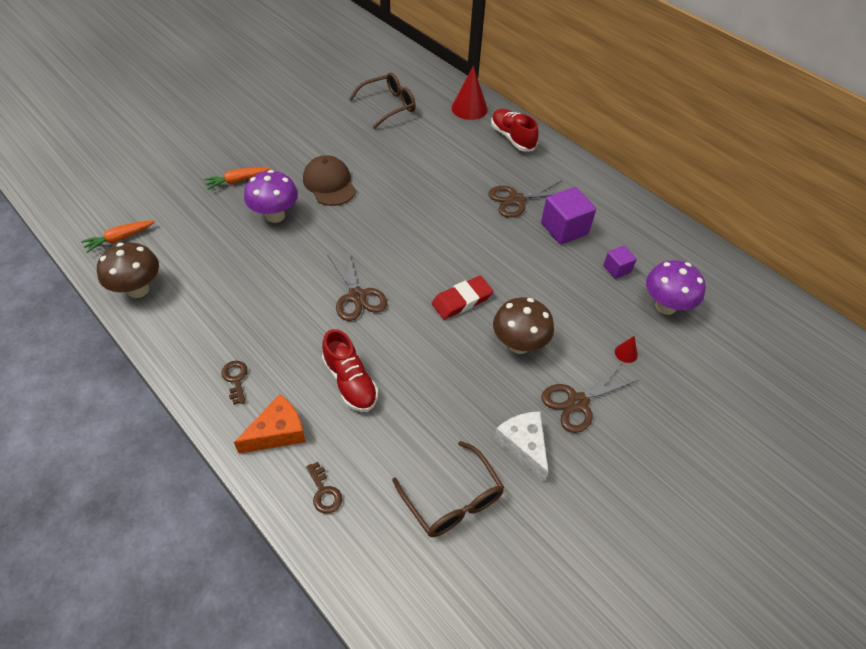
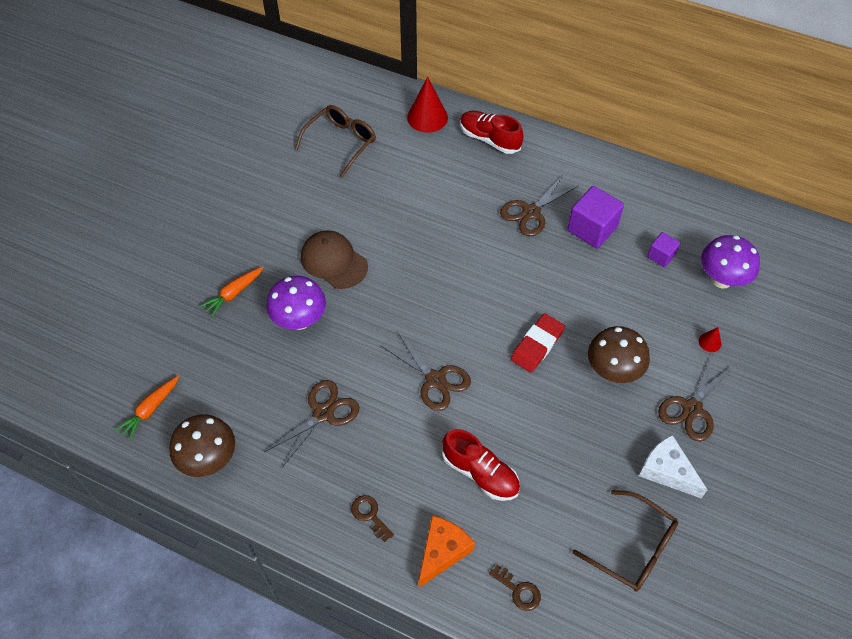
camera: 20 degrees left, 5 degrees up
none -> brown scissors [264,380,359,468]

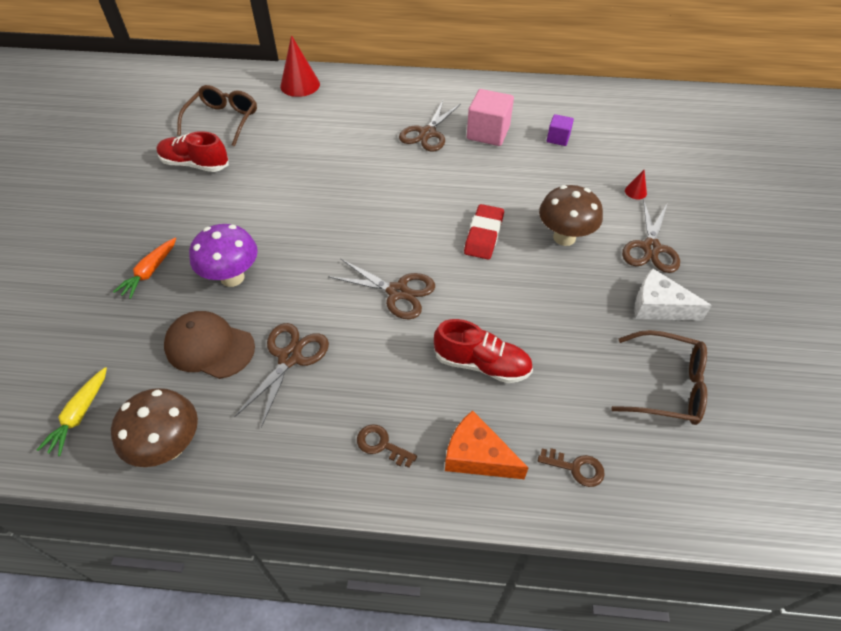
camera: 20 degrees left, 5 degrees down
orange carrot [114,376,179,441] -> yellow carrot [37,367,107,456]
brown cap [301,231,368,289] -> brown cap moved to [164,311,255,379]
orange cheese [419,515,475,588] -> orange cheese turned 75 degrees counterclockwise [445,410,528,479]
red shoe [460,111,523,154] -> red shoe moved to [156,131,229,172]
purple cube [567,186,624,248] -> pink cube [467,89,514,146]
purple mushroom [701,235,760,288] -> none

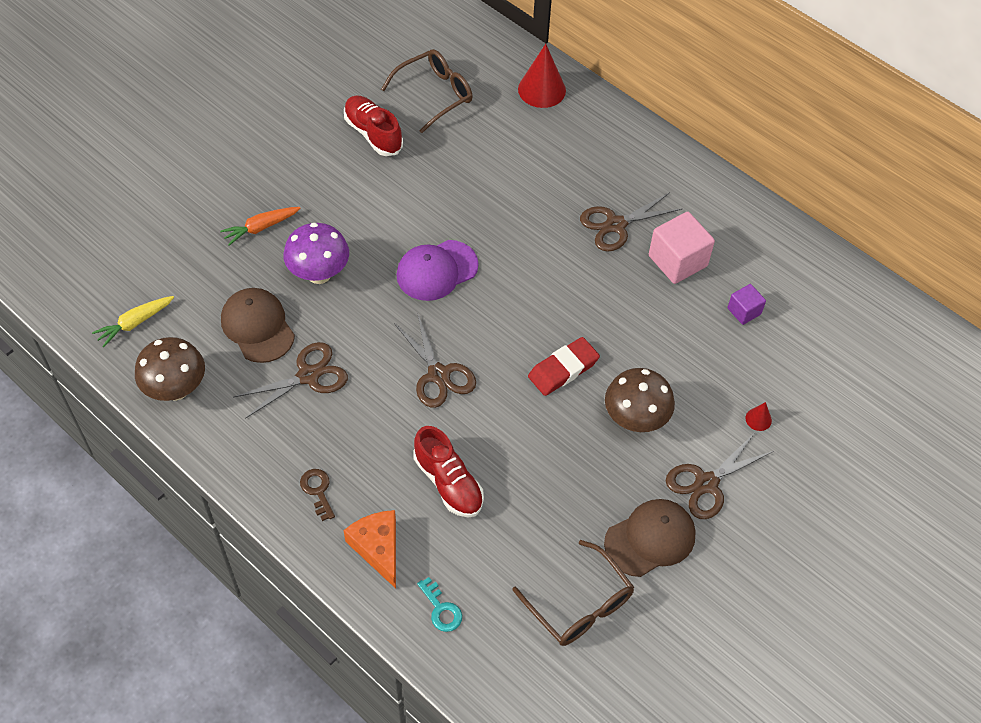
camera: 35 degrees right, 5 degrees up
brown key [538,448,605,487] -> turquoise key [417,577,462,632]
white cheese [634,268,712,321] -> brown cap [604,499,696,577]
none -> purple cap [397,240,479,301]

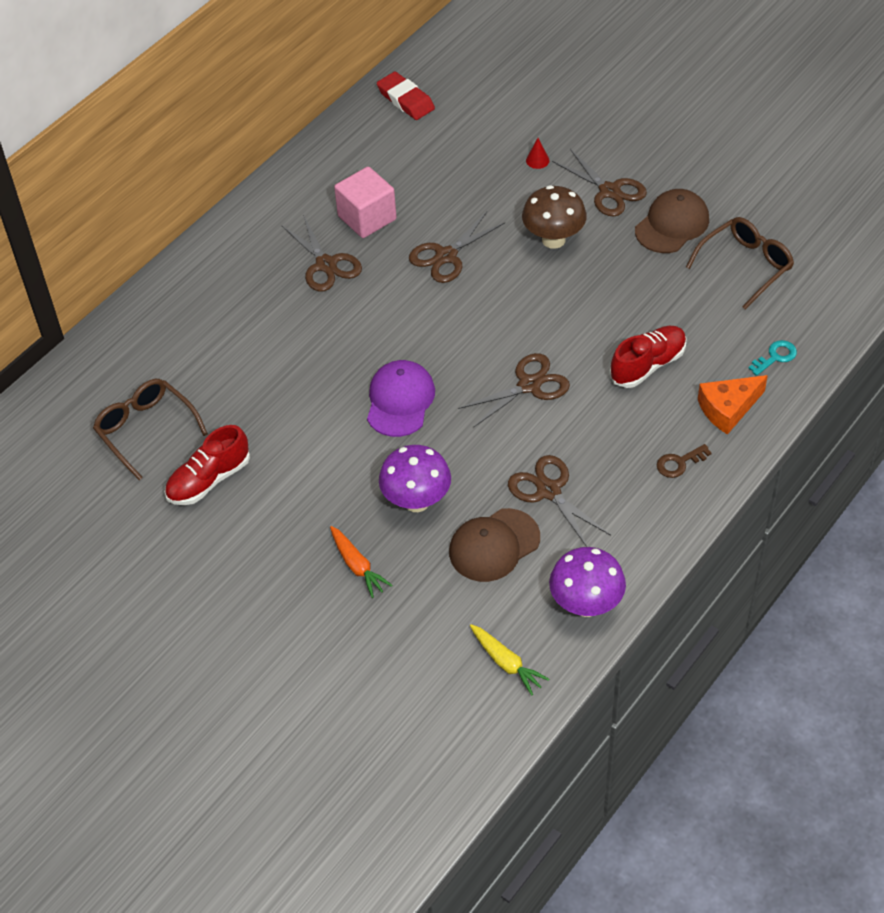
camera: 90 degrees left, 5 degrees down
brown mushroom [135,337,205,401] -> purple mushroom [549,547,626,617]
purple cap [397,240,479,301] -> purple cap turned 135 degrees counterclockwise [367,360,435,437]
red cone [518,44,566,108] -> none
red eraser [528,337,600,396] -> red eraser moved to [377,72,435,120]
brown cap [604,499,696,577] -> brown cap turned 75 degrees clockwise [635,189,709,253]
purple cube [727,284,766,325] -> none
none -> brown scissors [409,212,505,283]

